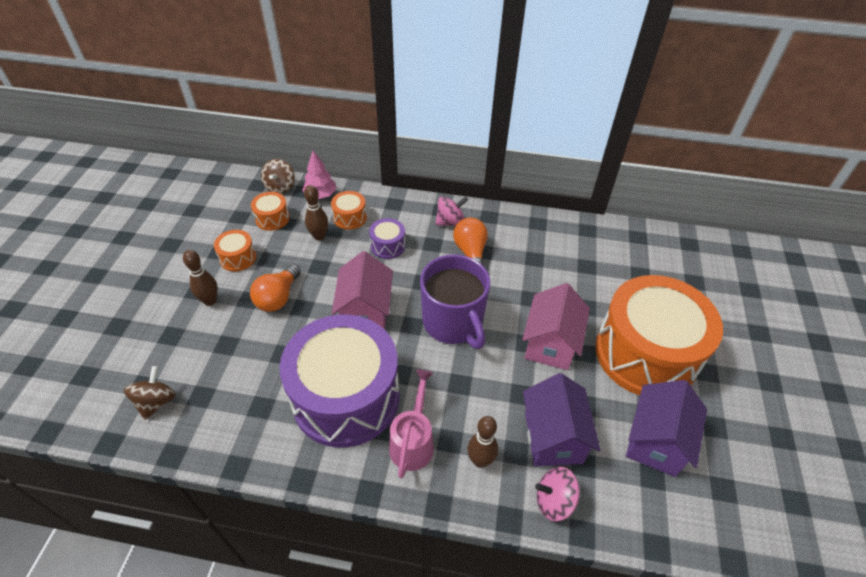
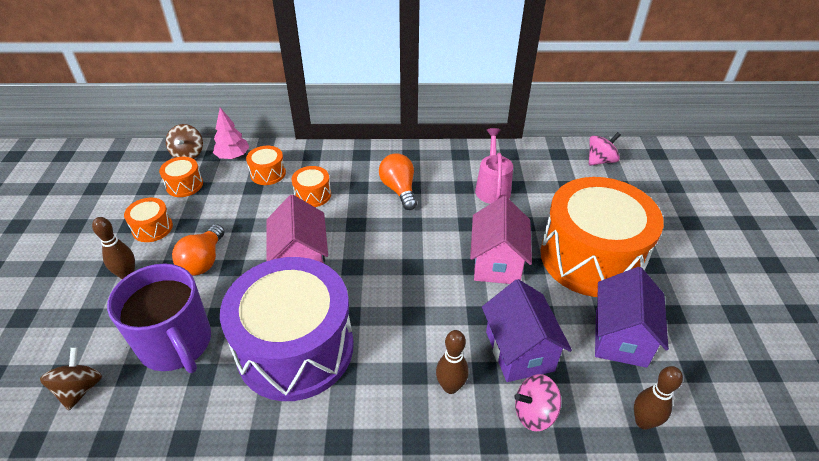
camera: 10 degrees left, 5 degrees down
brown bowling pin [304,185,328,241] -> brown bowling pin moved to [634,366,683,430]
purple drum [369,218,405,259] -> orange drum [291,166,331,207]
pink watering can [389,369,434,478] -> pink watering can moved to [475,128,513,204]
purple mug [420,254,490,349] -> purple mug moved to [107,263,211,373]
pink spinning top [435,197,468,226] -> pink spinning top moved to [589,132,621,166]

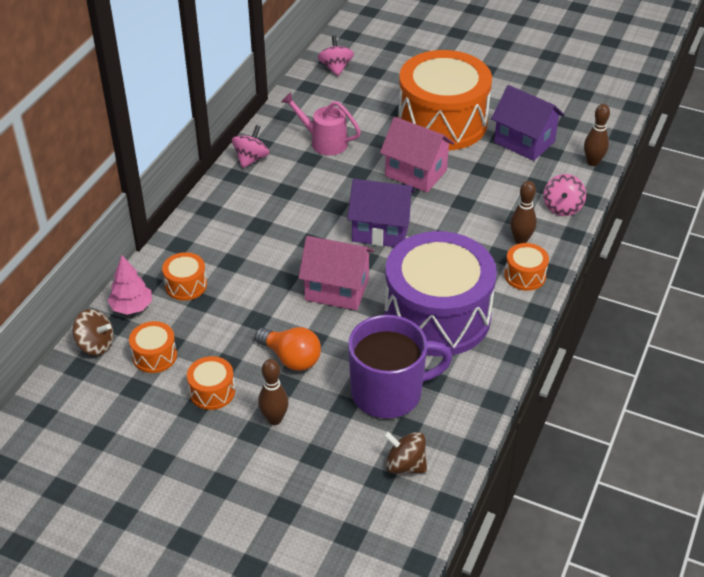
camera: 65 degrees left, 0 degrees up
orange drum [291,166,331,207] -> orange drum moved to [504,243,549,291]
orange light bulb [379,154,417,210] -> none
purple house [482,279,572,382] -> purple house moved to [347,179,415,247]
none -> pink spinning top [232,125,269,169]

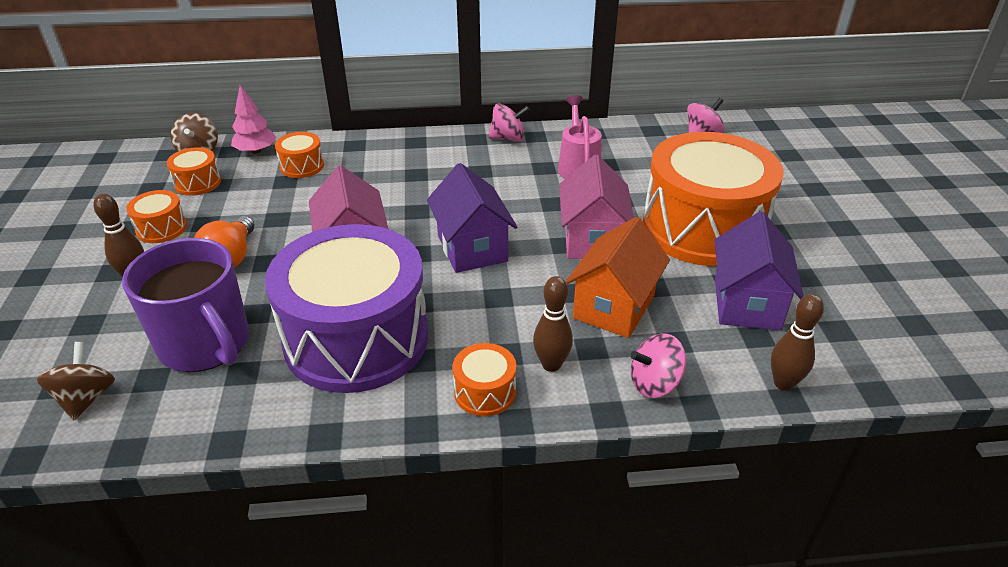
camera: 60 degrees right, 5 degrees down
none -> orange house [566,217,670,338]

